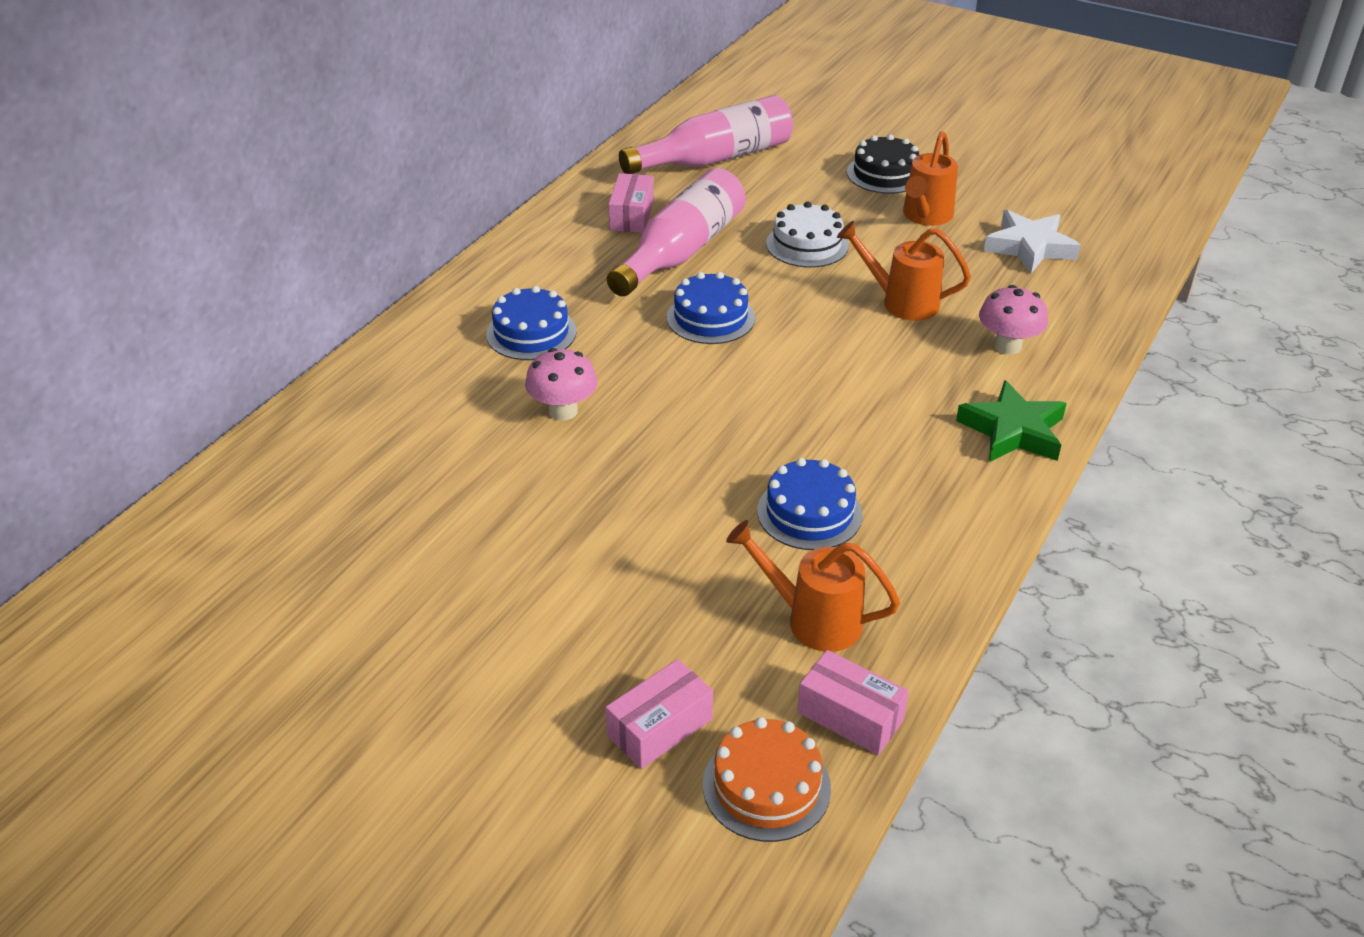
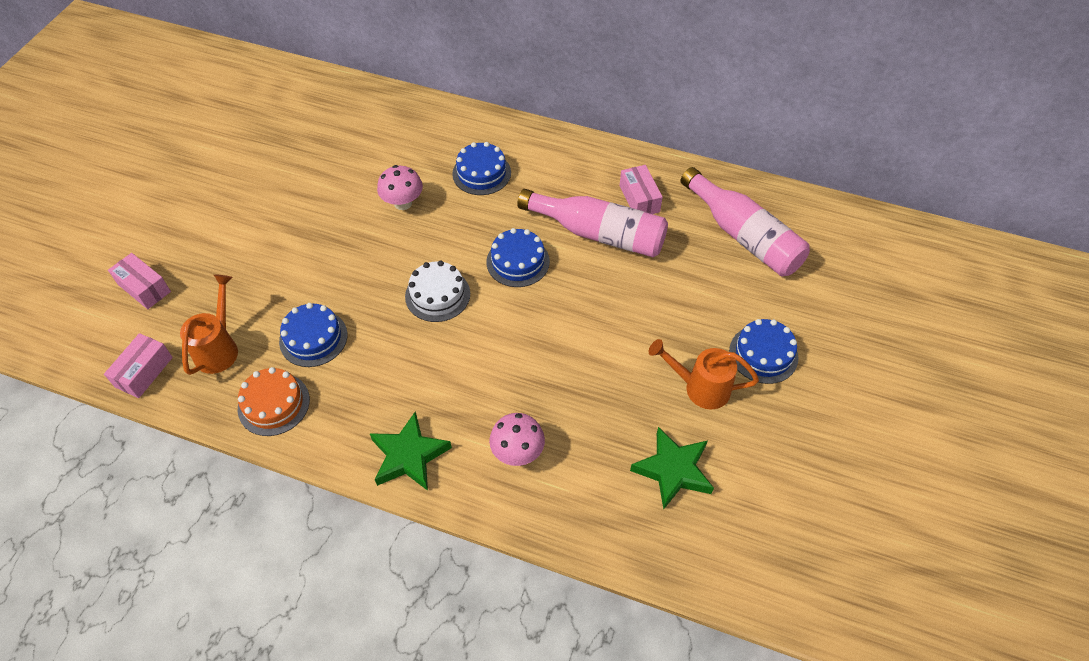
camera: 80 degrees right, 15 degrees up
pink box [608,173,653,233] -> pink box turned 75 degrees clockwise [620,165,663,214]
orange cake [703,717,831,842] -> orange cake moved to [238,367,310,436]
white cake [766,201,849,267] -> white cake moved to [405,261,470,322]
orange watering can [837,221,971,321] -> none
black cake [847,134,919,194] -> blue cake [729,319,798,384]
white star [984,210,1081,273] -> green star [630,427,714,510]

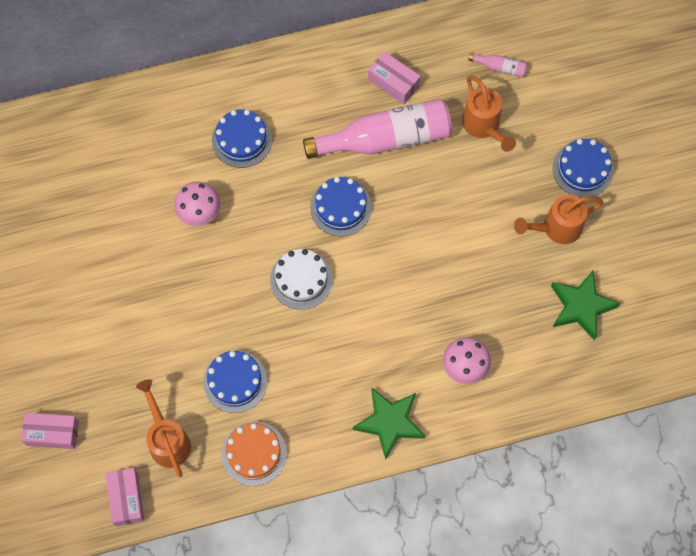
camera: 35 degrees left, 15 degrees up
pink bottle [680,167,810,276] -> pink bottle [469,53,527,78], size x0.40
none -> orange watering can [462,75,516,152]

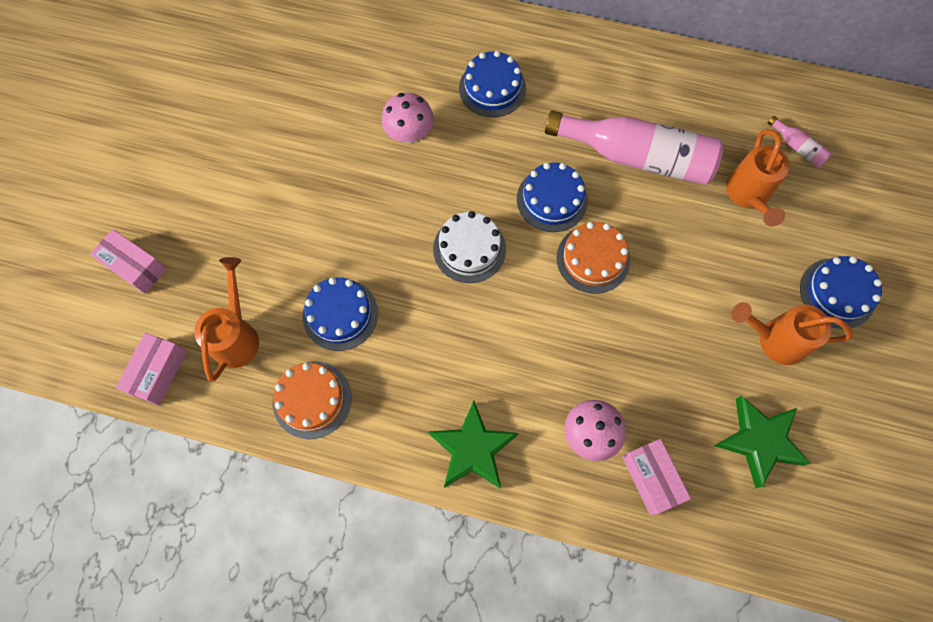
camera: 30 degrees right, 0 degrees up
pink box [368,51,421,104] -> pink box moved to [622,439,691,515]
none -> orange cake [557,222,630,294]

